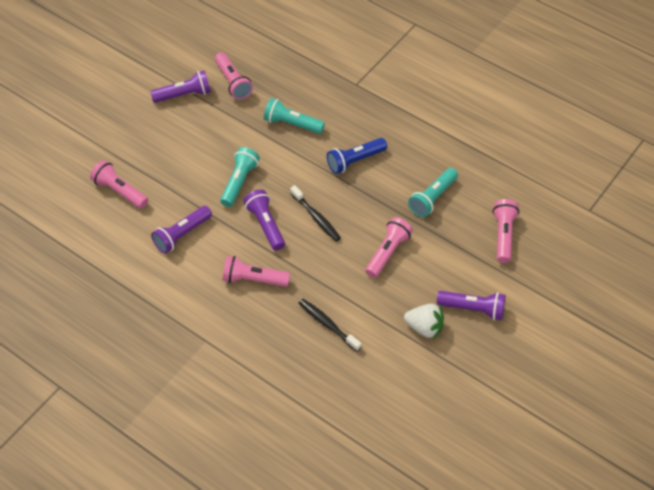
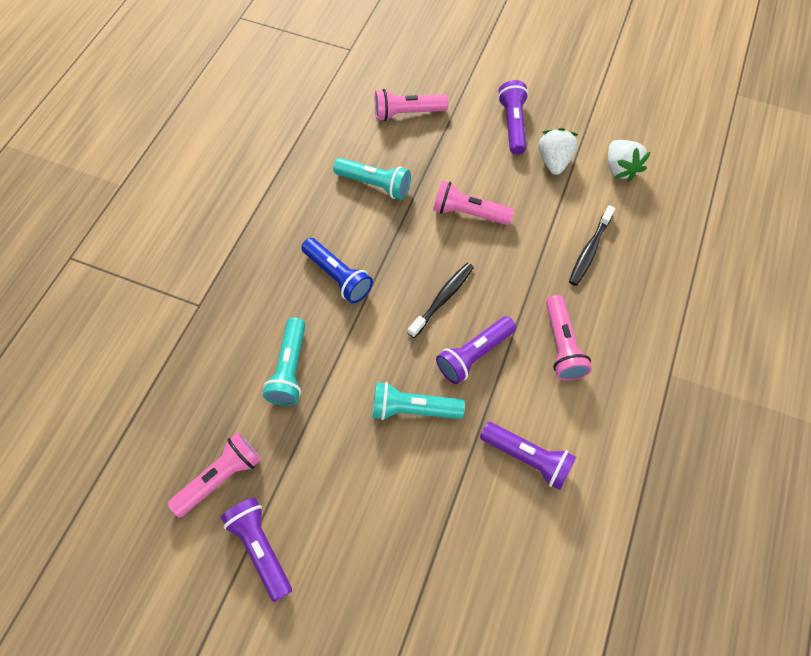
camera: 105 degrees left, 10 degrees up
pink flashlight [90,160,148,209] -> none
none -> white strawberry [608,140,650,182]

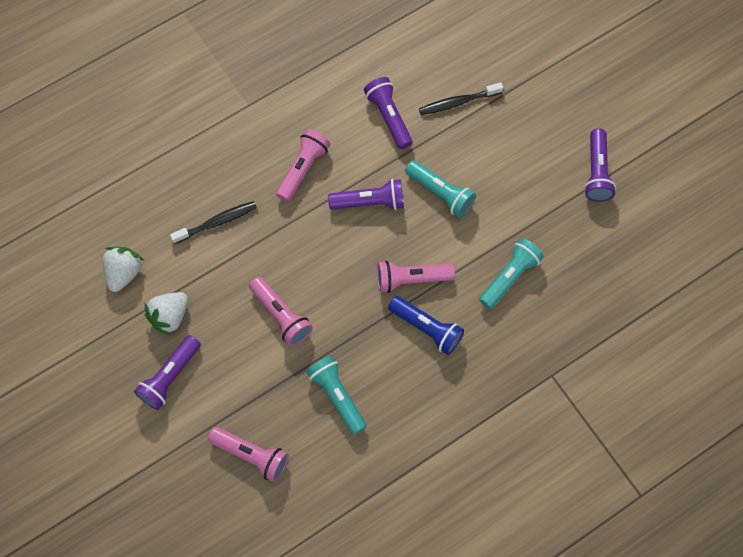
camera: 145 degrees left, 5 degrees up
pink flashlight [168,432,261,517] -> pink flashlight moved to [377,261,455,293]
blue flashlight [301,238,373,303] -> blue flashlight turned 135 degrees clockwise [388,296,464,355]
black toothbrush [408,263,474,338] -> black toothbrush moved to [419,82,503,115]

